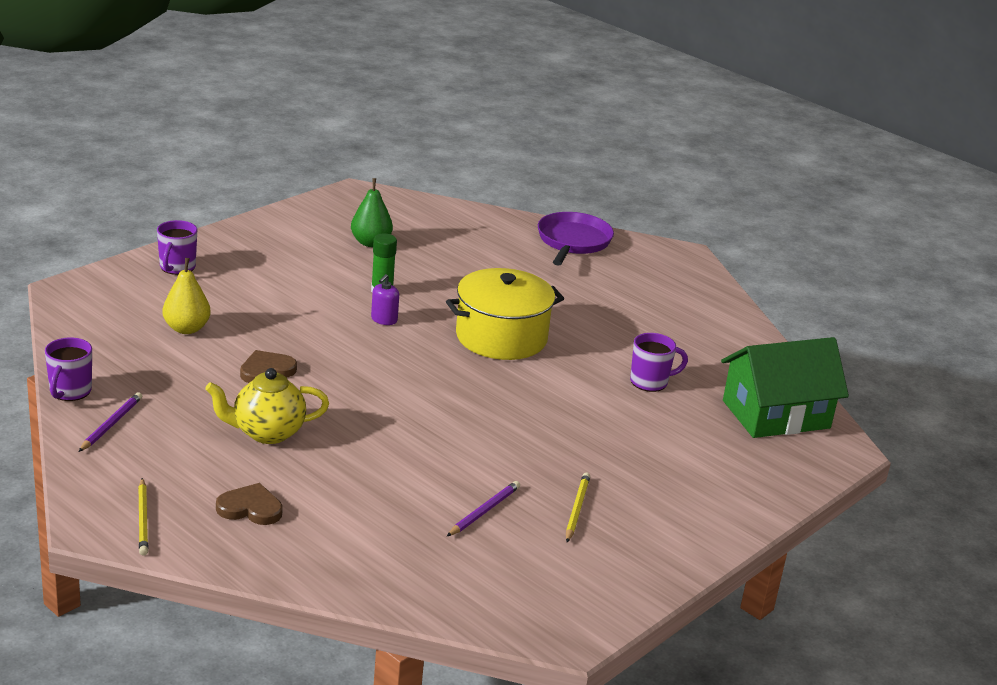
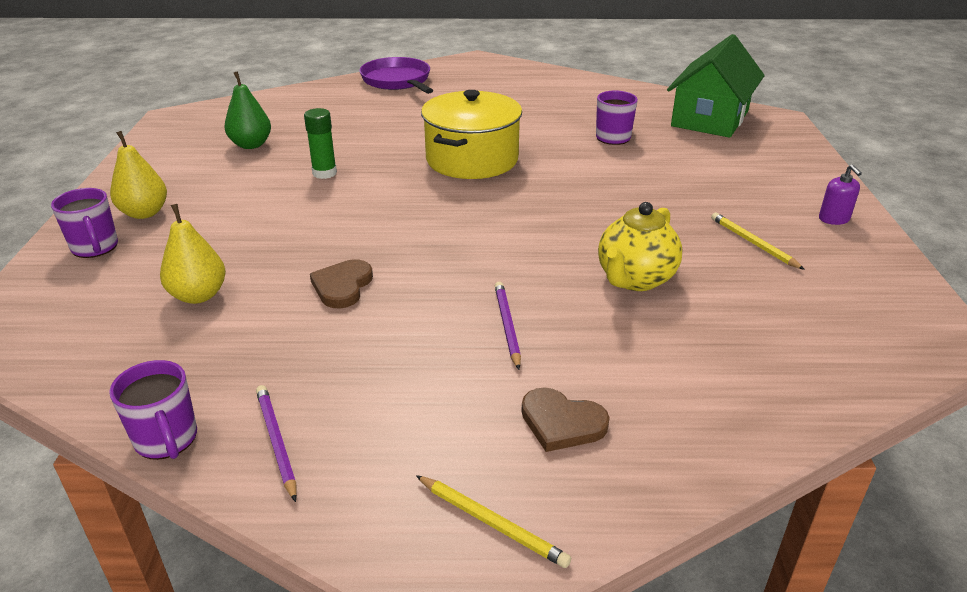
camera: 40 degrees left, 5 degrees up
yellow teapot [205,368,329,444] -> yellow teapot moved to [598,202,683,291]
brown heart [216,483,283,525] -> brown heart turned 120 degrees counterclockwise [521,387,610,452]
purple soap dispenser [371,274,399,325] -> purple soap dispenser moved to [819,165,862,225]
purple pencil [447,481,520,536] -> purple pencil moved to [495,282,521,370]
none -> yellow pear [110,131,167,219]

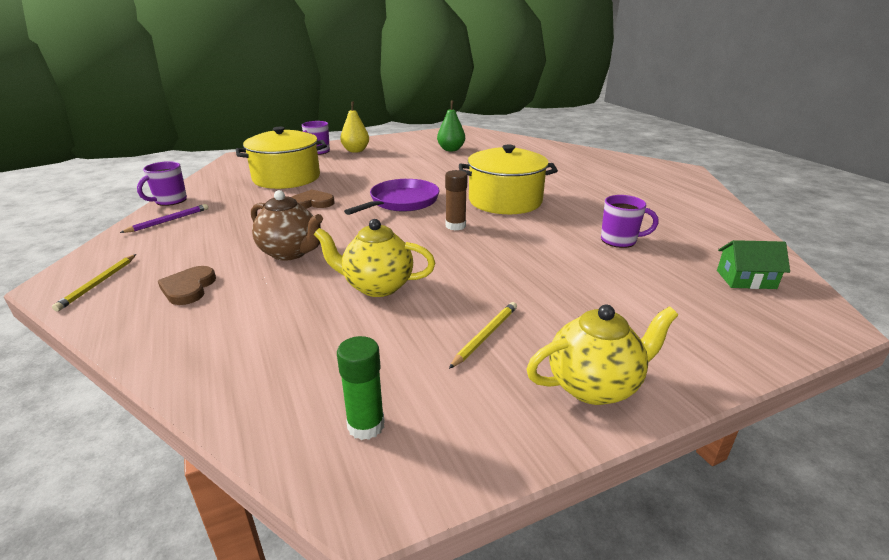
camera: 65 degrees right, 5 degrees down
yellow pear [160,204,226,304] -> yellow pot [236,127,327,189]
green glue stick [304,108,337,179] -> green glue stick moved to [337,336,385,440]
purple pan [359,57,433,94] -> purple pan moved to [344,179,439,215]
purple pencil [495,282,521,370] -> brown teapot [251,190,323,261]
green house [667,34,765,138] -> green house [717,240,790,289], size x0.50
purple soap dispenser [819,165,862,225] -> yellow teapot [526,305,678,405]
none -> brown glue stick [445,170,468,230]

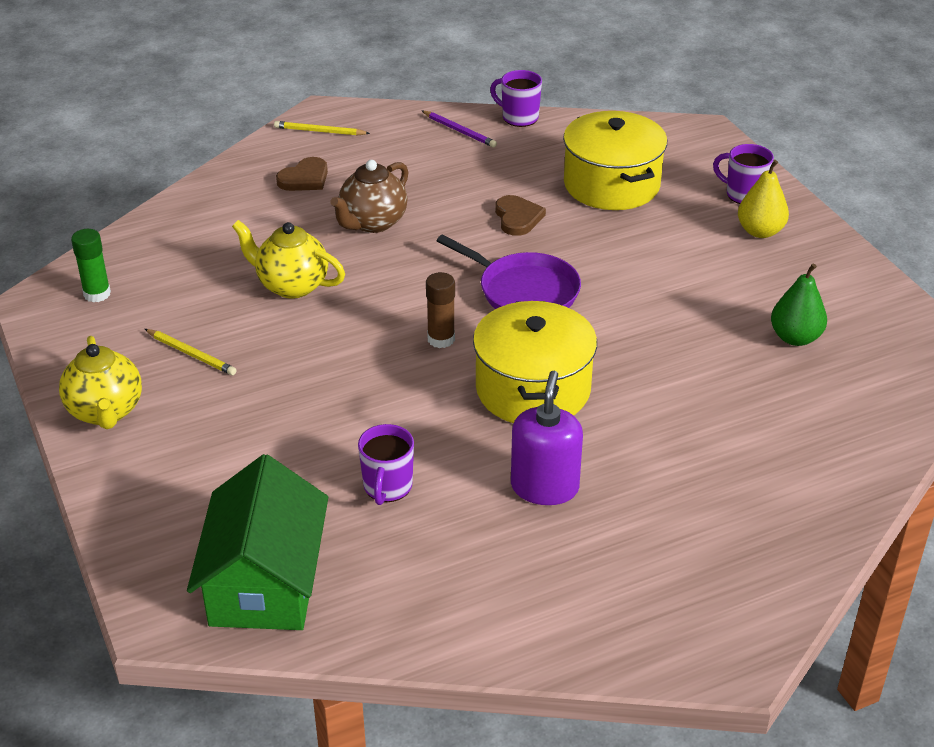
camera: 90 degrees right, 10 degrees up
brown heart [158,266,216,305] -> brown heart turned 135 degrees clockwise [276,157,328,191]
yellow teapot [314,219,435,297] -> yellow teapot turned 75 degrees counterclockwise [232,220,345,299]
green house [717,240,790,289] -> green house [187,454,328,630], size x2.02
none -> purple soap dispenser [511,371,583,505]

